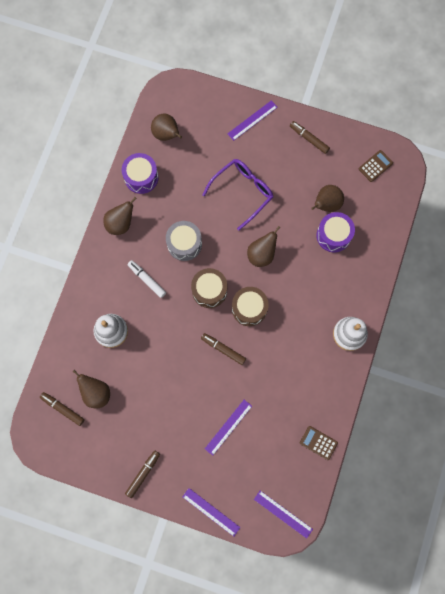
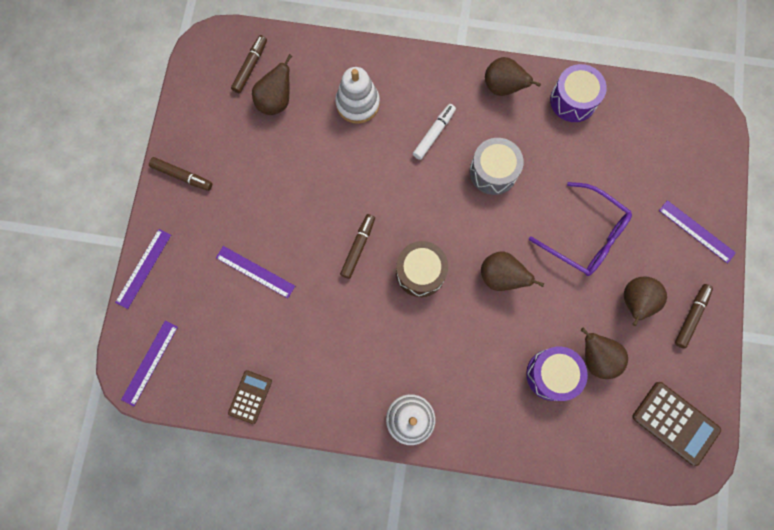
camera: 80 degrees right, 0 degrees up
brown pear [151,114,182,141] -> brown pear moved to [624,276,667,326]
brown drum [191,268,227,308] -> none
brown calculator [359,150,393,182] -> brown calculator [632,382,721,466], size x1.61

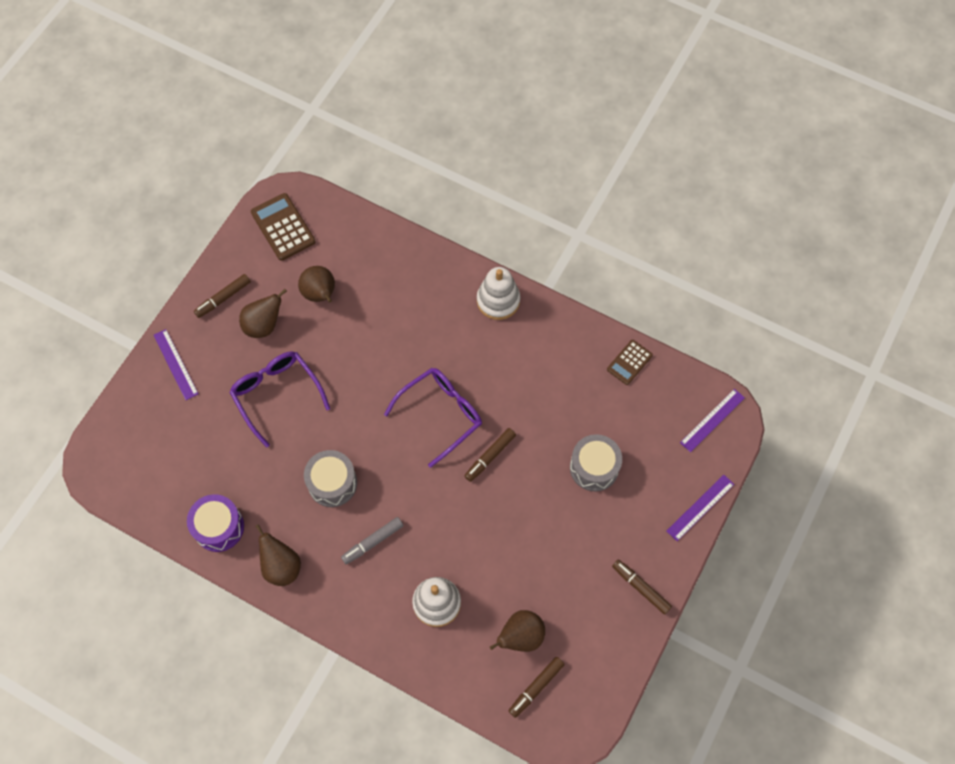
camera: 160 degrees left, 10 degrees down
purple ruler [216,246,295,298] -> grey drum [570,434,622,491]
brown drum [396,241,448,297] -> purple glasses [384,368,482,468]
white marker [413,104,456,160] -> grey marker [341,517,404,564]
brown pear [481,251,544,291] -> none
purple drum [526,347,588,401] -> none

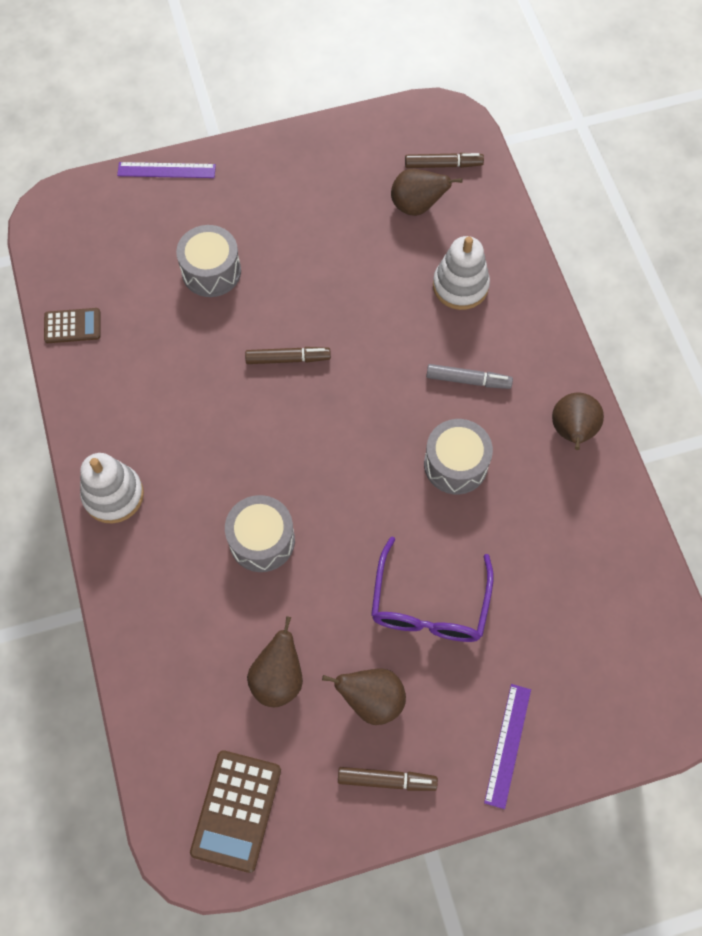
camera: 135 degrees left, 0 degrees up
purple drum [187,494,244,552] -> none
purple glasses [384,368,482,468] -> none
brown marker [612,559,672,615] -> none
purple ruler [680,389,745,452] -> none
none -> grey drum [225,495,295,572]

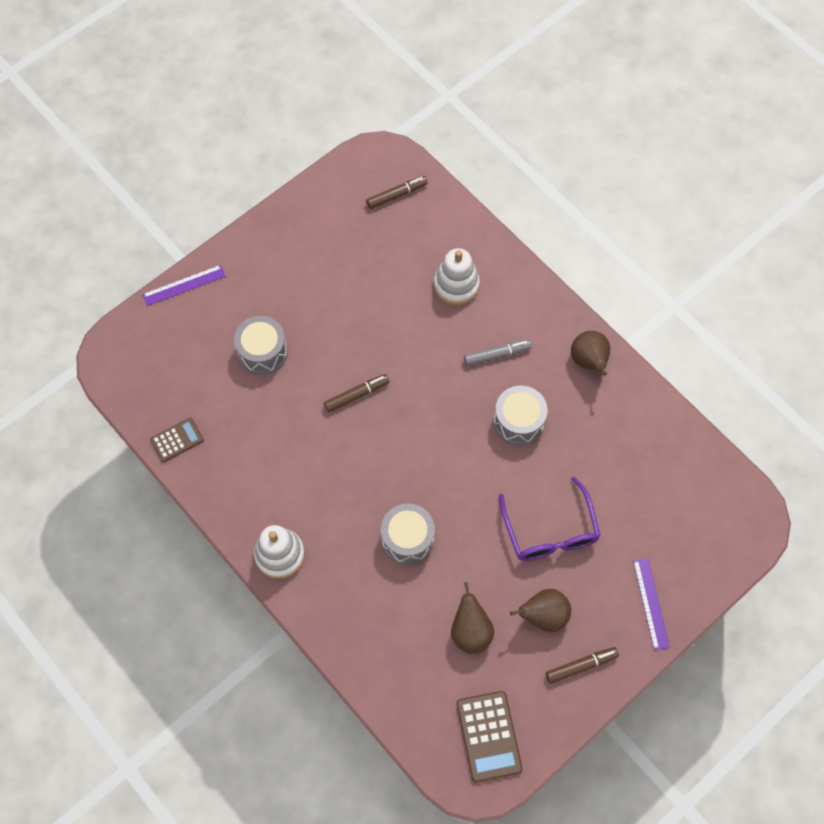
camera: 25 degrees left, 0 degrees up
brown pear [391,169,462,216] -> none

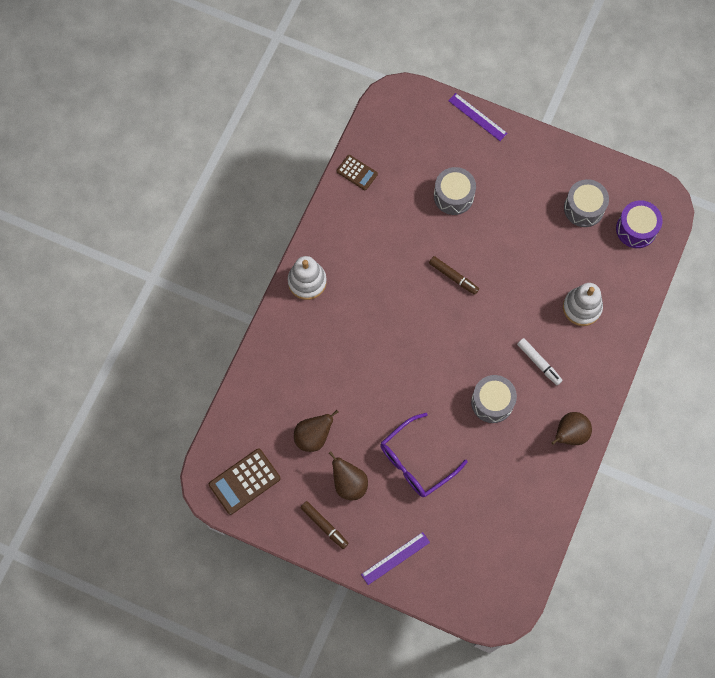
camera: 65 degrees right, 5 degrees up
brown marker [366,176,428,209] -> purple drum [616,200,663,248]
grey drum [381,504,435,565] -> grey drum moved to [564,179,609,227]
grey marker [464,339,532,366] -> white marker [517,338,563,385]

